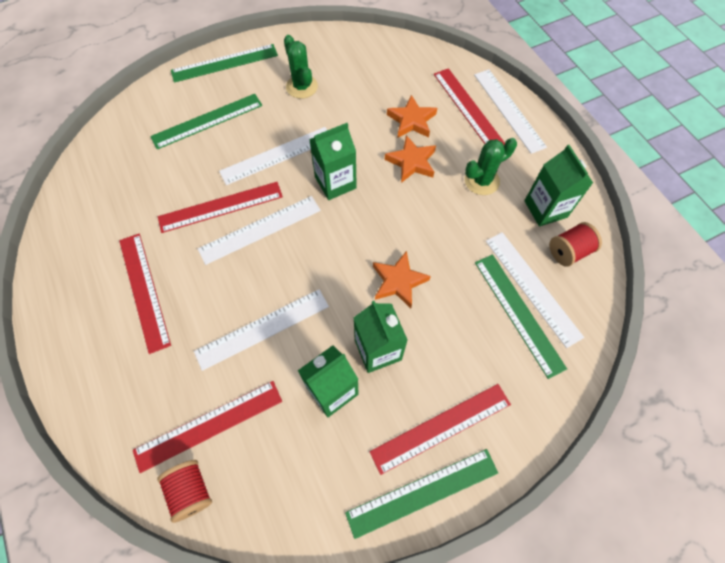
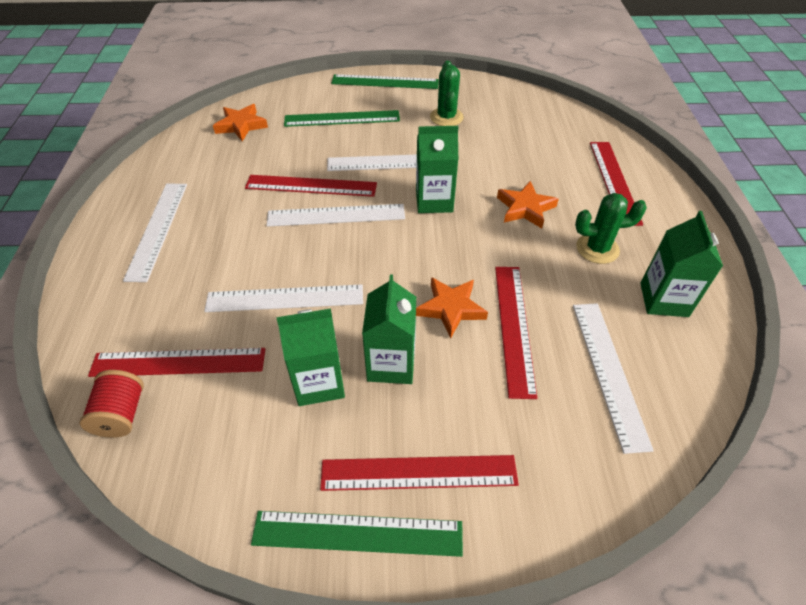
camera: 25 degrees right, 15 degrees down
red ruler [119,234,171,354] -> red ruler moved to [495,267,537,399]
orange star [387,95,437,138] -> orange star moved to [213,104,268,141]
white ruler [474,69,547,154] -> white ruler moved to [123,184,187,282]
green ruler [475,254,567,379] -> none
red spool [549,222,602,267] -> none

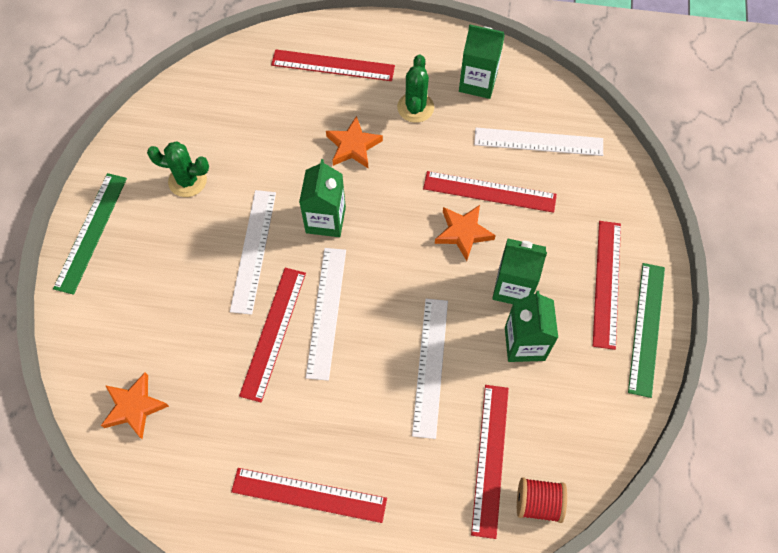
camera: 80 degrees left, 15 degrees up
white ruler [123,184,187,282] -> red ruler [231,468,387,523]
green ruler [284,110,400,127] -> none

